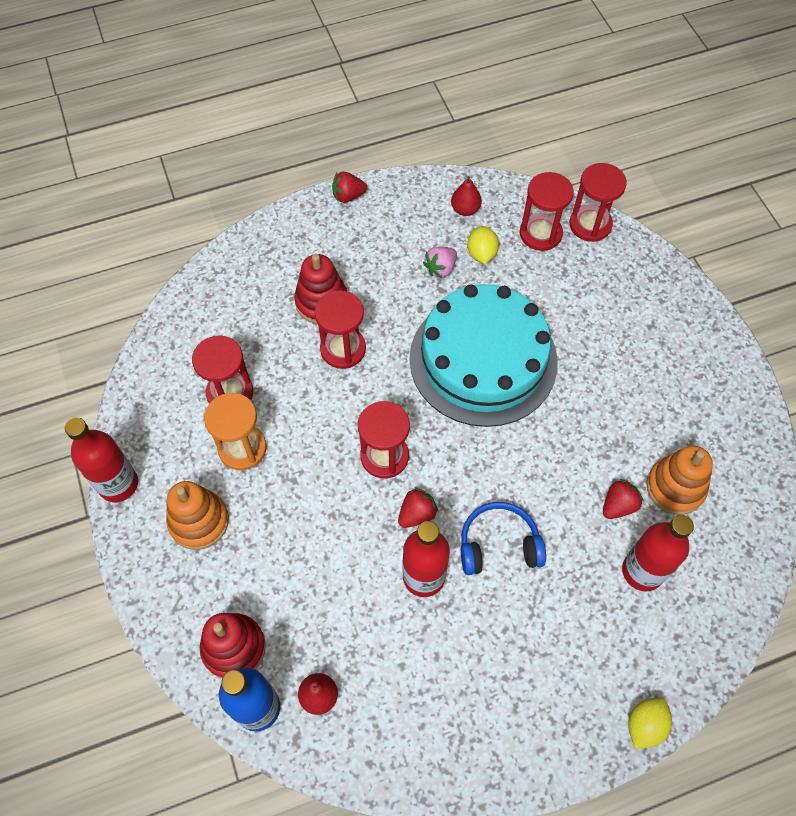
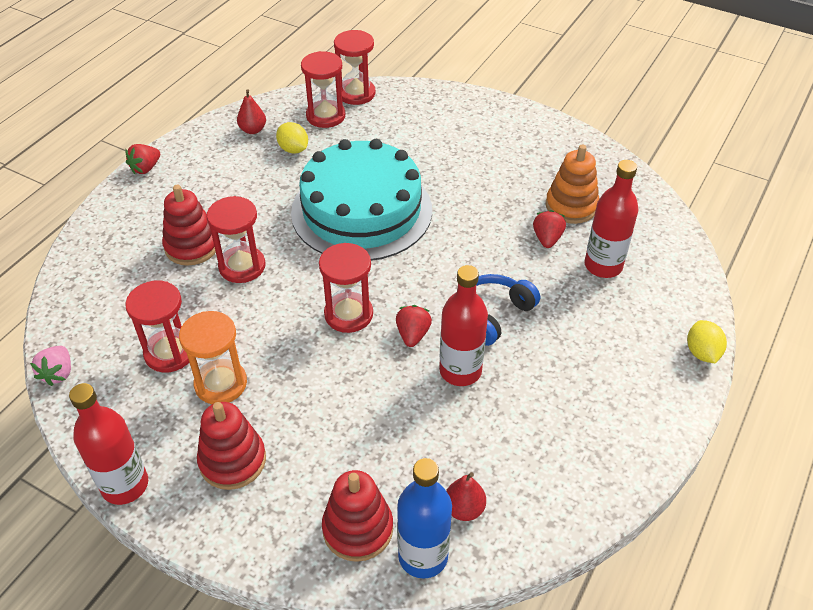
camera: 40 degrees left, 15 degrees down
orange stacking toy [166,481,229,550] -> red stacking toy [197,402,266,490]
pink strawberry [423,247,457,279] -> pink strawberry moved to [30,346,71,386]

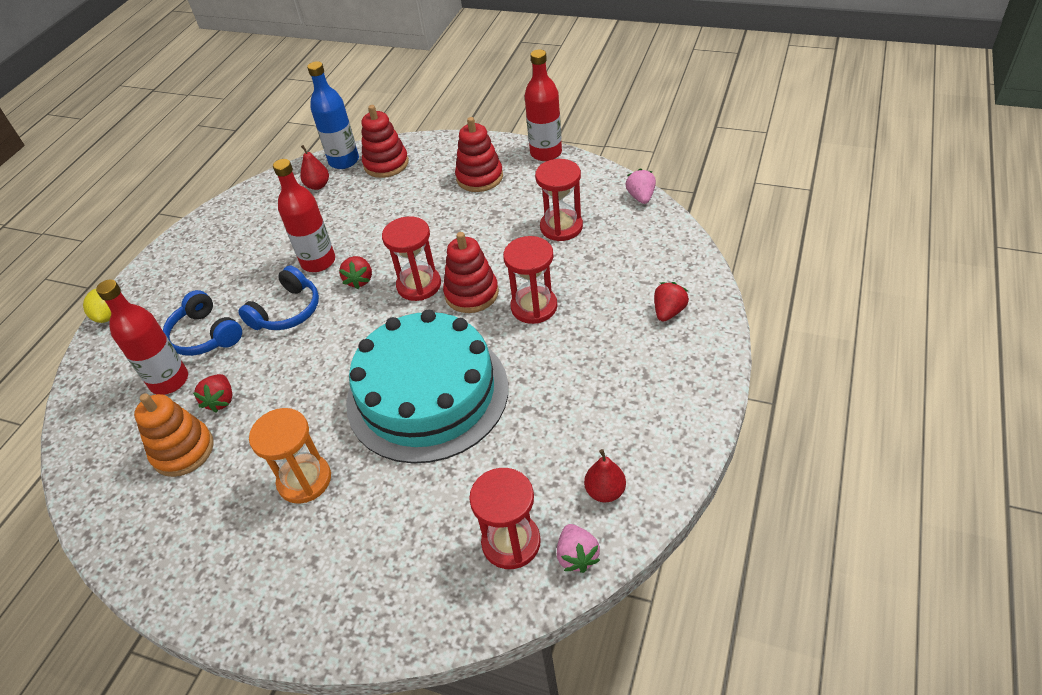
camera: 175 degrees right, 0 degrees up
red strawberry [126,144,160,174] -> red strawberry moved to [654,282,689,322]
red stacking toy [162,185,216,266] -> red stacking toy moved to [443,232,499,313]
orange hourglass [179,311,247,404] -> orange hourglass moved to [249,408,331,504]
yellow lemon [276,122,308,154] -> none
red hourglass [334,30,375,105] -> none
none -> blue headphones [163,290,242,356]
none -> pink strawberry [557,524,600,573]

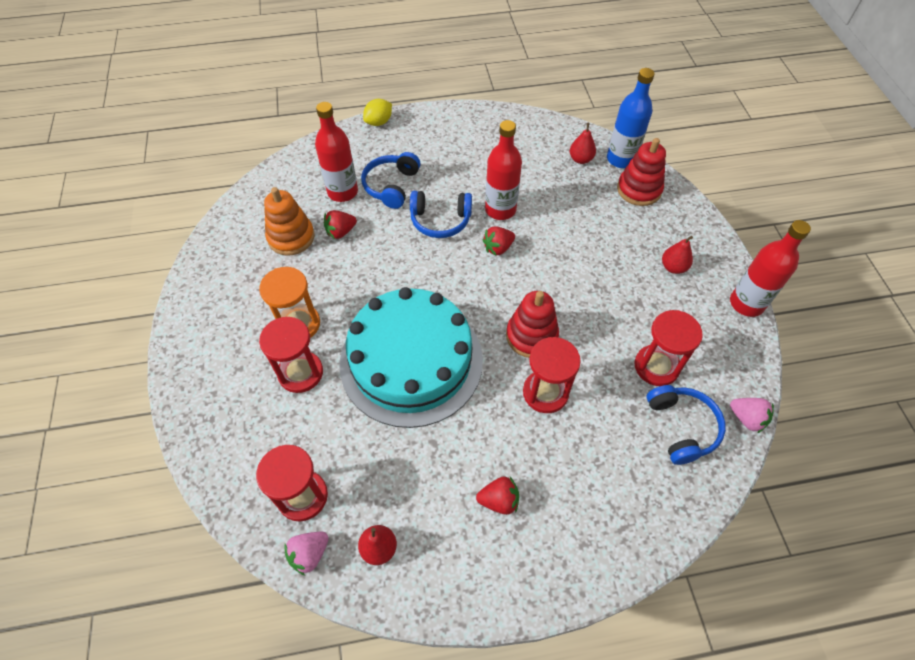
camera: 55 degrees right, 10 degrees up
red hourglass [382,216,441,301] -> red hourglass moved to [259,317,323,393]
red stacking toy [455,117,503,192] -> red pear [662,236,693,274]
pink strawberry [625,168,656,204] -> pink strawberry turned 75 degrees clockwise [730,398,774,433]
red strawberry [654,282,689,322] -> red strawberry moved to [476,476,519,515]
none -> blue headphones [646,385,726,465]

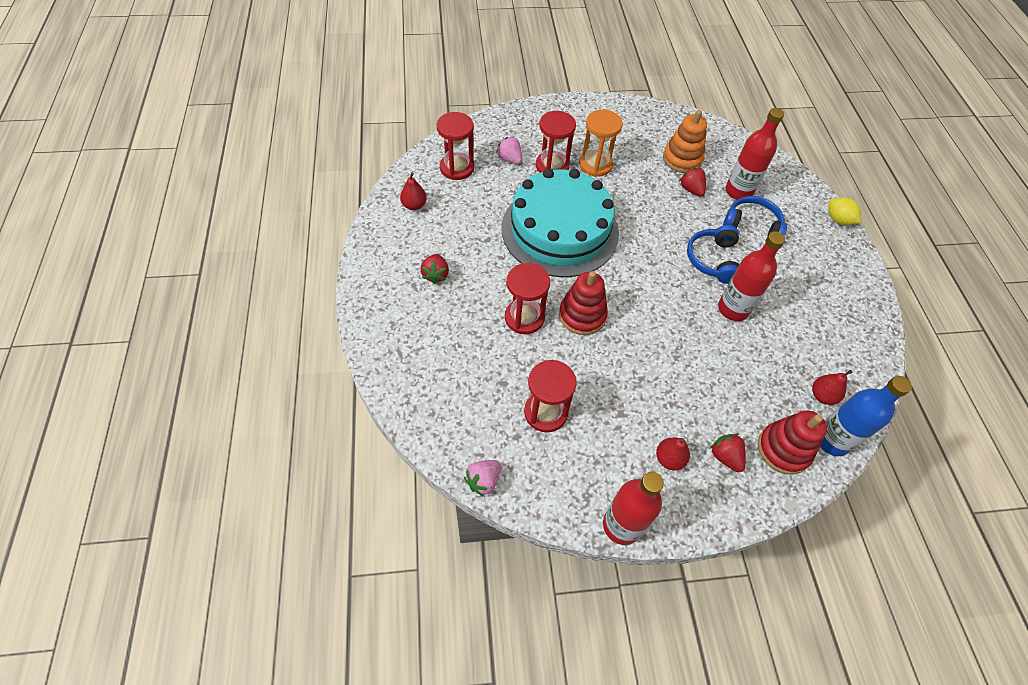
camera: 90 degrees right, 0 degrees up
pink strawberry [285,532,329,575] -> pink strawberry moved to [496,136,522,164]
red strawberry [482,227,515,255] -> red strawberry moved to [710,434,746,472]
blue headphones [646,385,726,465] -> none

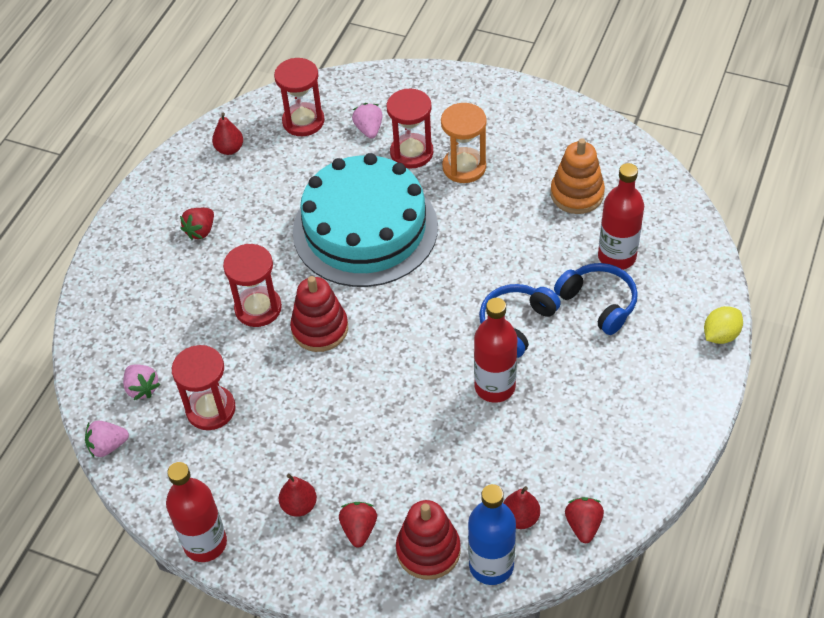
camera: 35 degrees right, 5 degrees down
red strawberry [680,168,706,197] -> red strawberry moved to [565,497,604,543]
yellow lemon [828,197,861,225] -> yellow lemon turned 60 degrees clockwise [704,306,743,344]
none -> pink strawberry [123,364,160,400]

